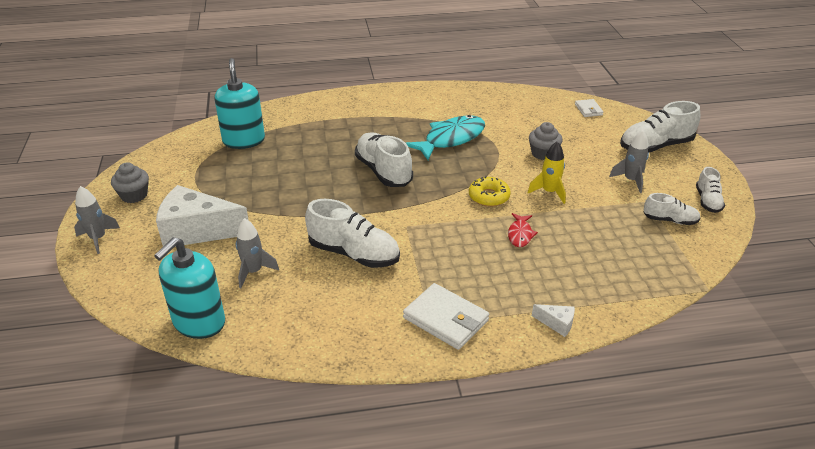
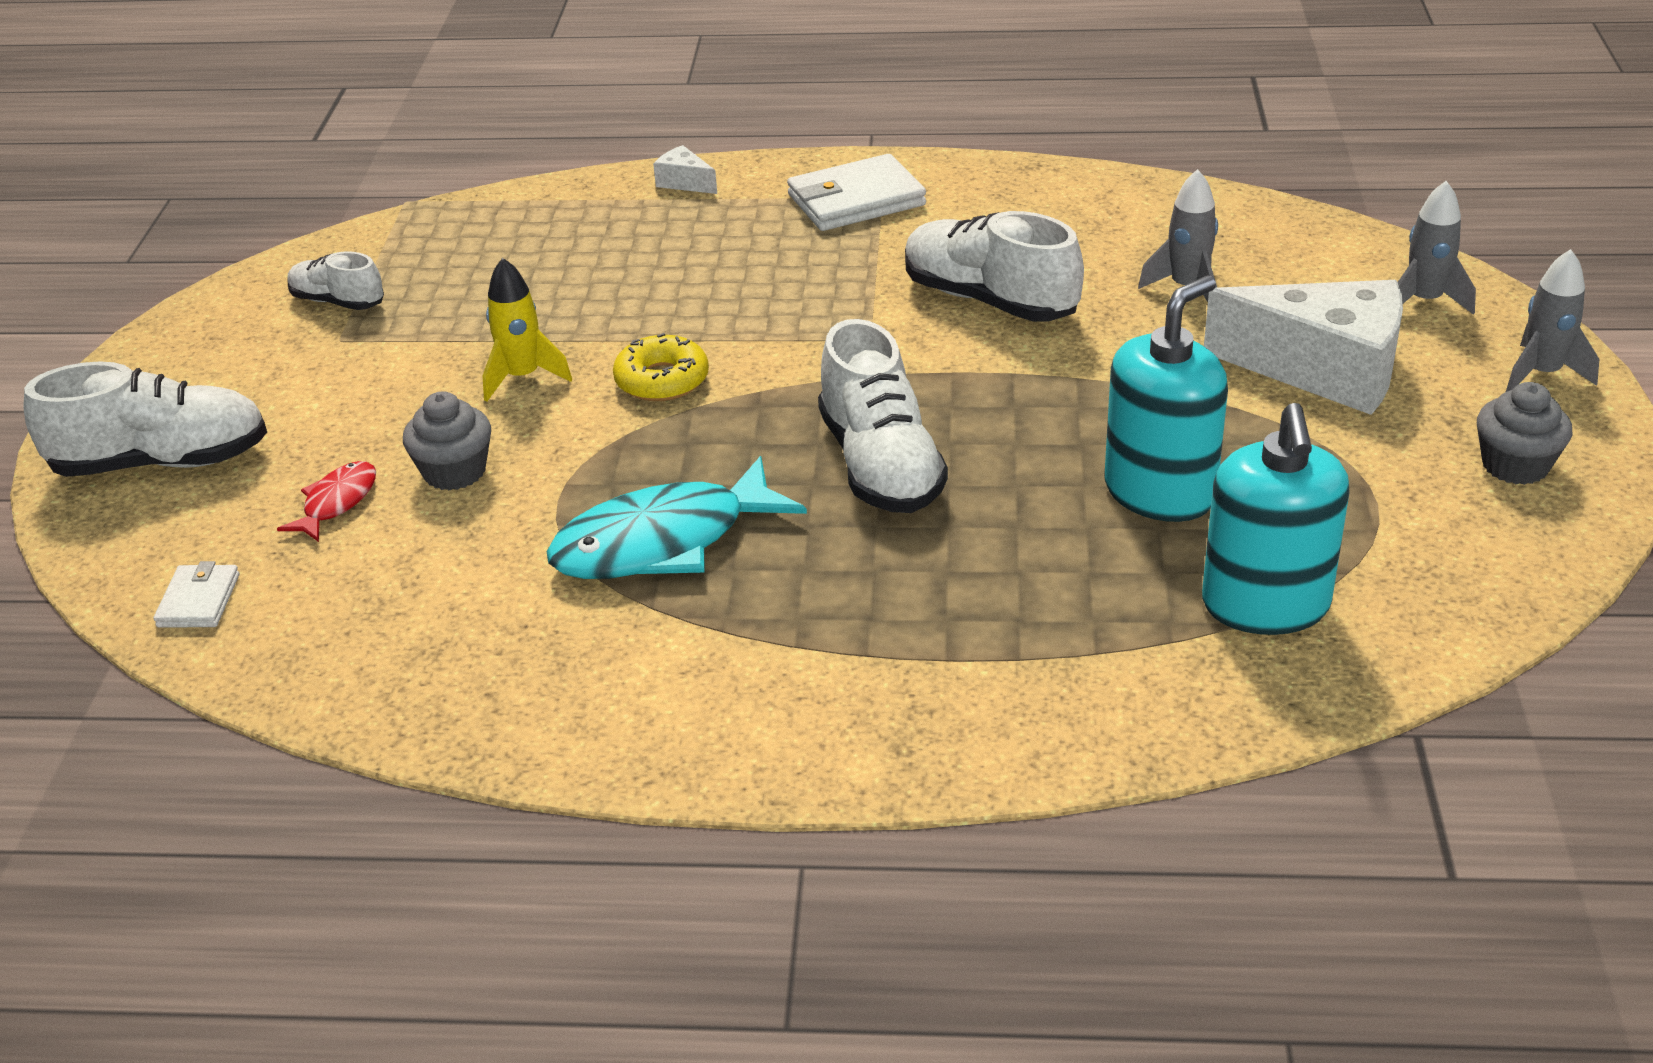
camera: 165 degrees left, 0 degrees up
turquoise soap dispenser [154,237,225,339] -> turquoise soap dispenser moved to [1105,276,1228,522]
white wallet [403,283,489,350] -> white wallet turned 75 degrees counterclockwise [787,154,926,231]
red fish [508,213,538,247] -> red fish moved to [277,461,376,542]
grey rocket [609,130,649,193] -> grey rocket moved to [1398,181,1476,315]
white shoe [696,167,725,213] -> none

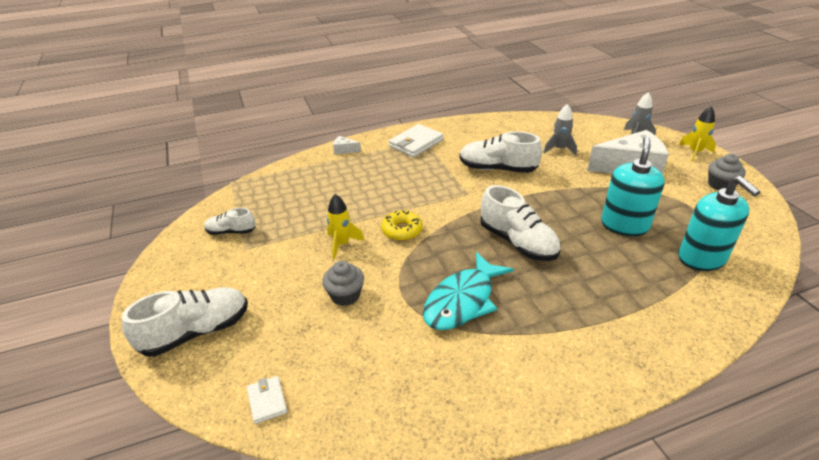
camera: 25 degrees left, 0 degrees up
red fish [277,461,376,542] -> none
grey rocket [1506,249,1599,392] -> yellow rocket [679,106,716,162]

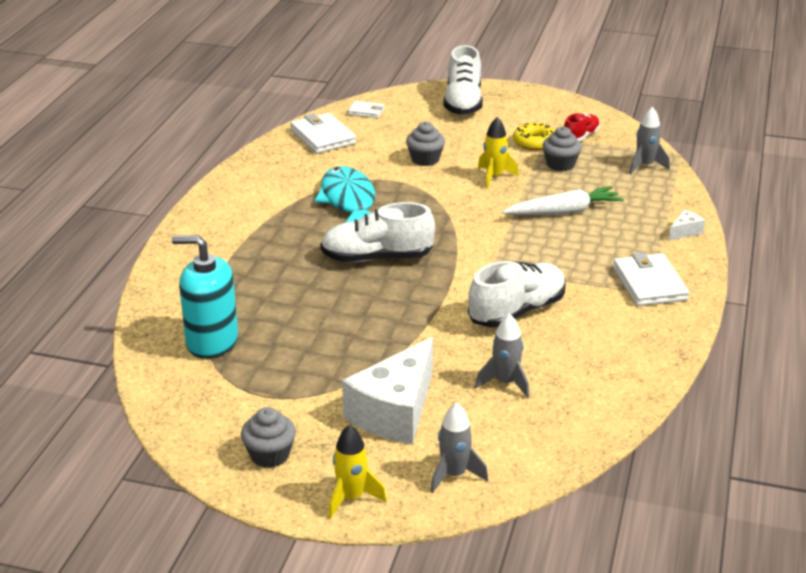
camera: 125 degrees right, 5 degrees down
white shoe [204,208,256,235] -> red shoe [564,113,600,141]
yellow donut [381,210,423,241] -> yellow donut moved to [513,123,555,150]
turquoise soap dispenser [601,136,665,236] -> none
none -> white wallet [290,113,356,154]
none -> white carrot [502,186,624,215]
none -> grey cupcake [543,126,582,171]
none -> grey rocket [629,107,670,175]

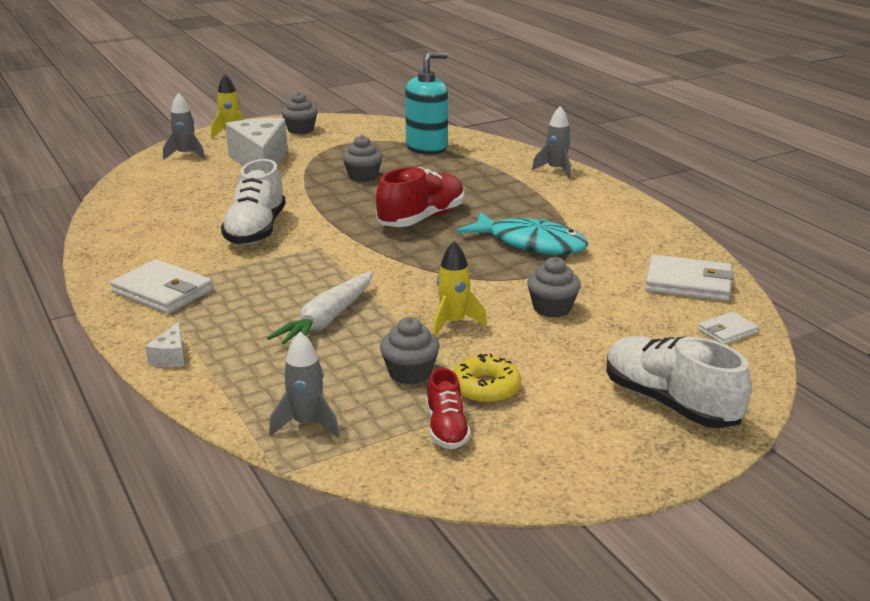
camera: 135 degrees right, 5 degrees down
white shoe [321,202,435,262] -> red shoe [376,167,464,227]
grey rocket [475,313,529,398] -> grey rocket moved to [532,106,571,179]
none -> grey cupcake [342,135,383,182]

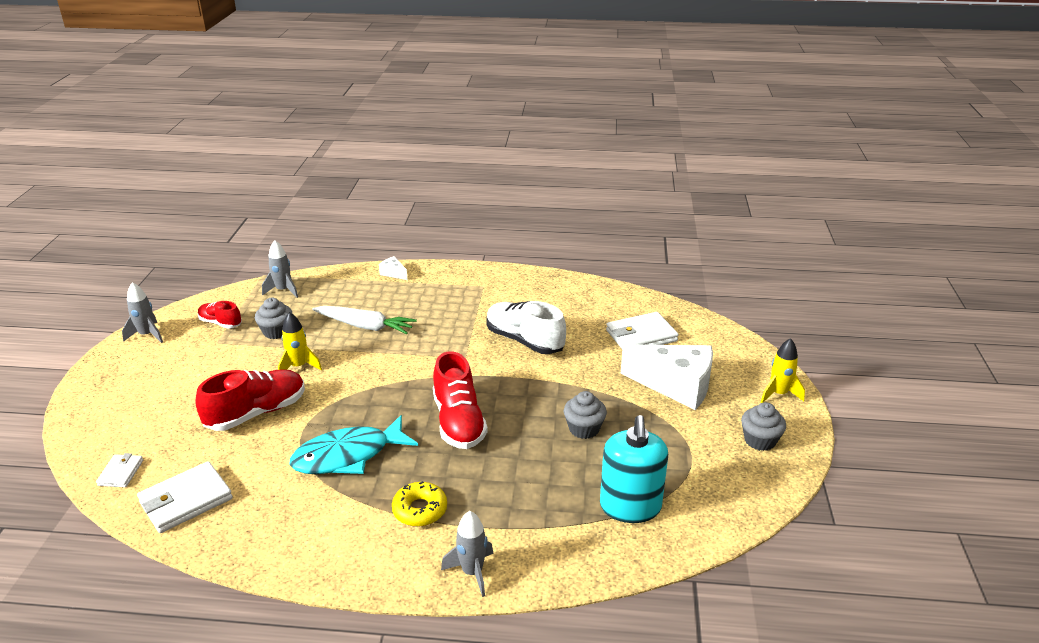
camera: 125 degrees right, 5 degrees up
white wallet [110,259,213,314] -> white wallet moved to [606,312,679,349]
grey rocket [163,93,205,160] -> grey rocket moved to [122,282,163,343]
white carrot [267,272,373,344] -> white carrot turned 135 degrees clockwise [312,306,417,334]
yellow donut [453,354,521,404] -> yellow donut moved to [392,481,447,527]
grey cupcake [527,257,581,318] -> red shoe [195,369,305,431]
white shoe [606,336,752,428] -> none

